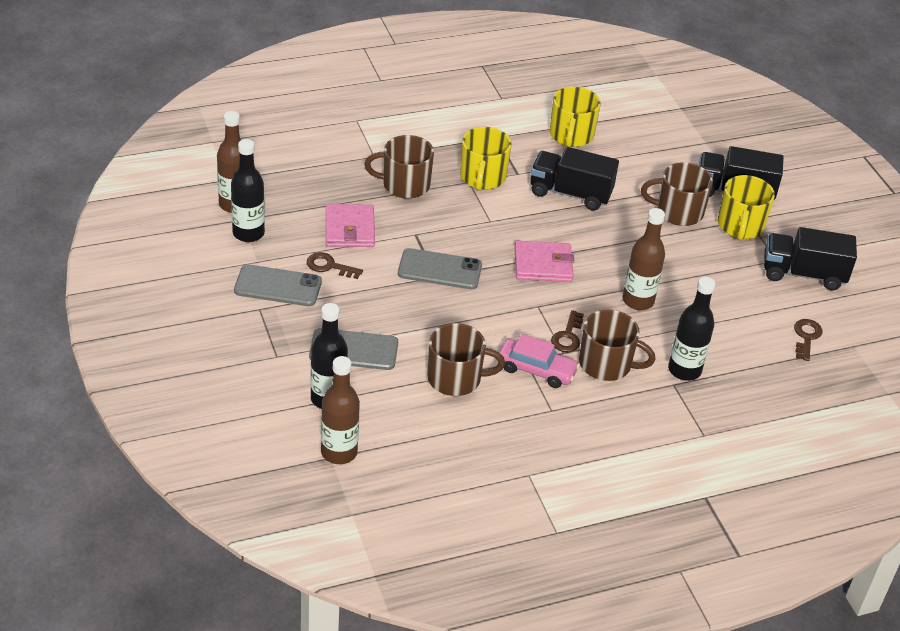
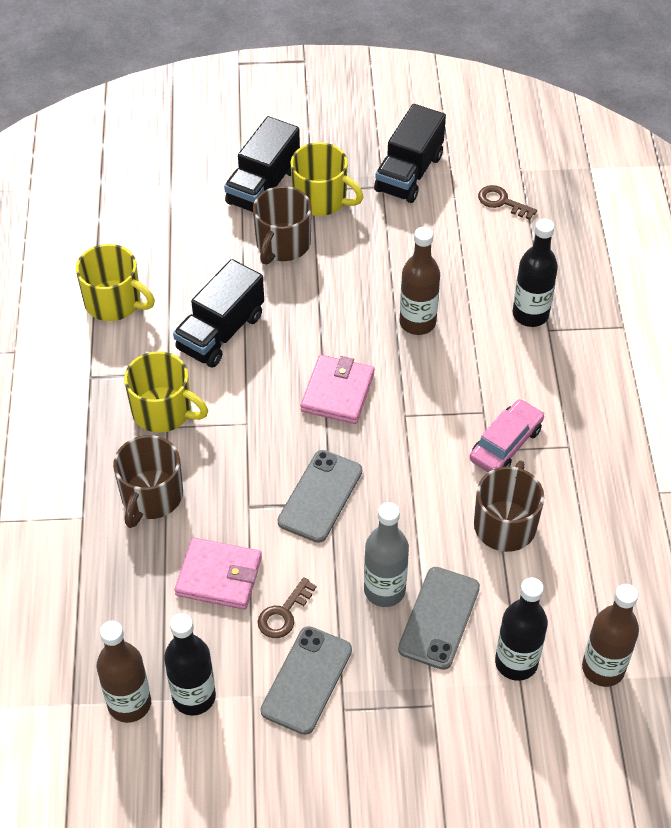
camera: 70 degrees left, 10 degrees up
brown key [551,310,584,352] -> none
brown mug [579,309,656,381] -> none
none -> grey bottle [364,502,409,607]

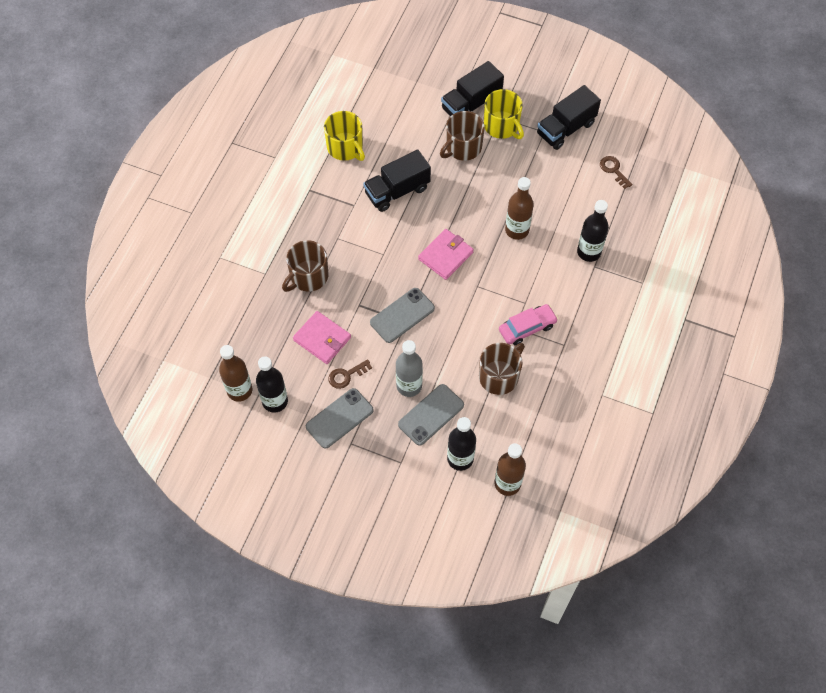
camera: 25 degrees right, 10 degrees up
yellow mug [124,351,208,433] -> none

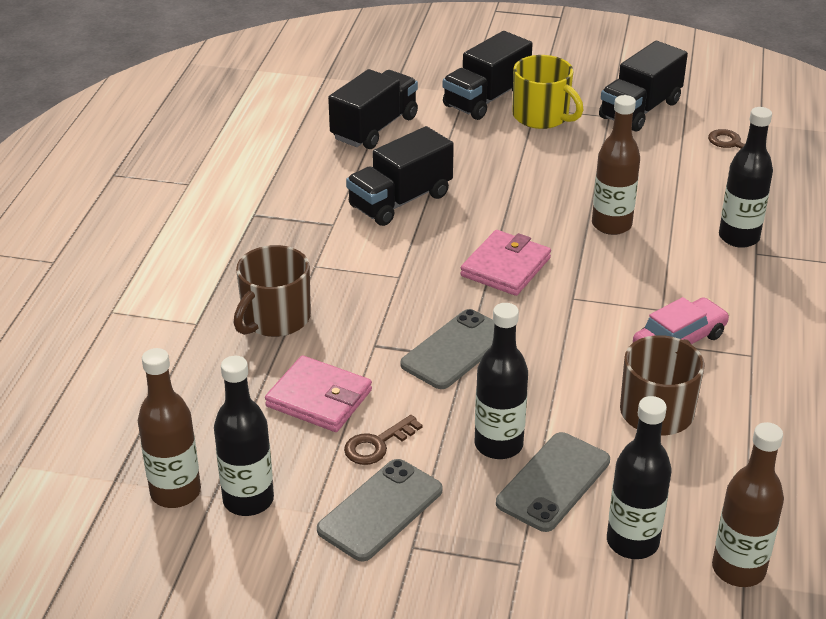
camera: 10 degrees left, 25 degrees down
yellow mug [324,111,365,161] -> none
grey bottle [396,340,423,397] -> black bottle [474,303,528,459]
brown mug [440,111,485,161] -> none
none -> black truck [328,69,418,149]

